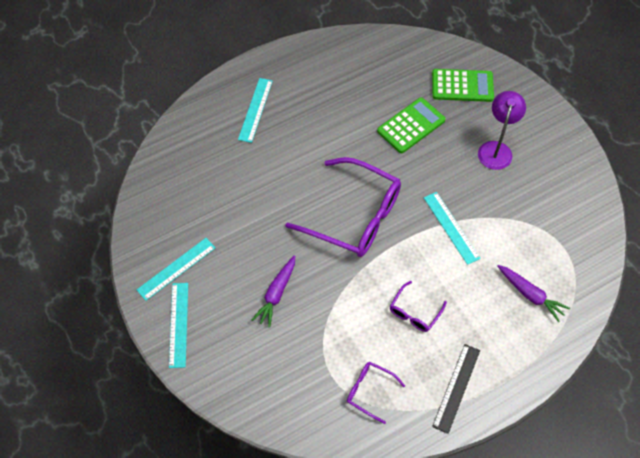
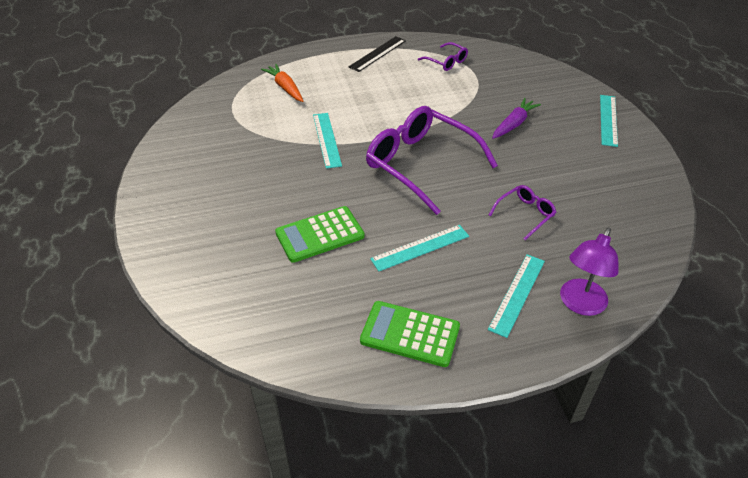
camera: 165 degrees left, 15 degrees down
turquoise ruler [137,238,216,301] -> turquoise ruler moved to [370,225,469,271]
purple glasses [390,281,447,332] -> purple glasses moved to [489,185,556,240]
green calculator [432,69,494,102] -> green calculator moved to [360,301,460,367]
purple lamp [478,91,526,170] -> purple lamp moved to [560,228,619,316]
purple carrot [497,265,570,322] -> orange carrot [261,64,303,102]

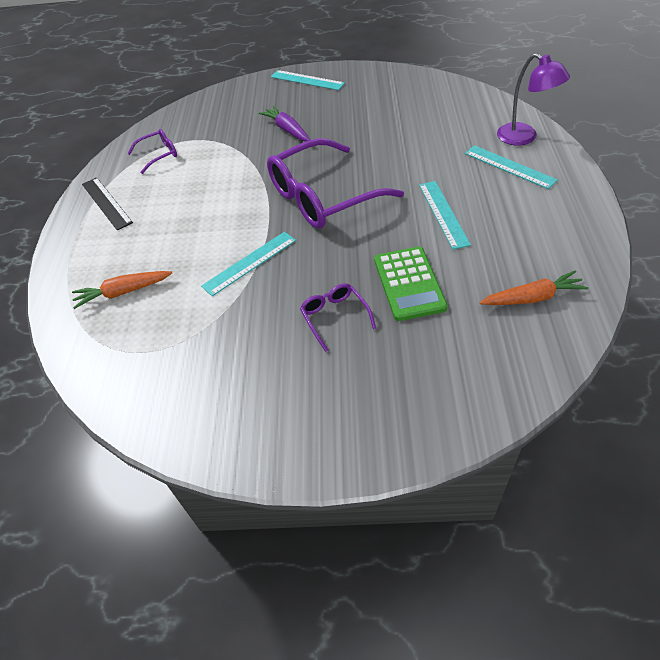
camera: 70 degrees left, 5 degrees up
turquoise ruler [313,113,342,169] -> turquoise ruler turned 45 degrees counterclockwise [201,232,296,296]
green calculator [360,301,460,367] -> none
purple glasses [489,185,556,240] -> purple glasses moved to [300,283,376,352]
none -> orange carrot [479,270,588,305]

